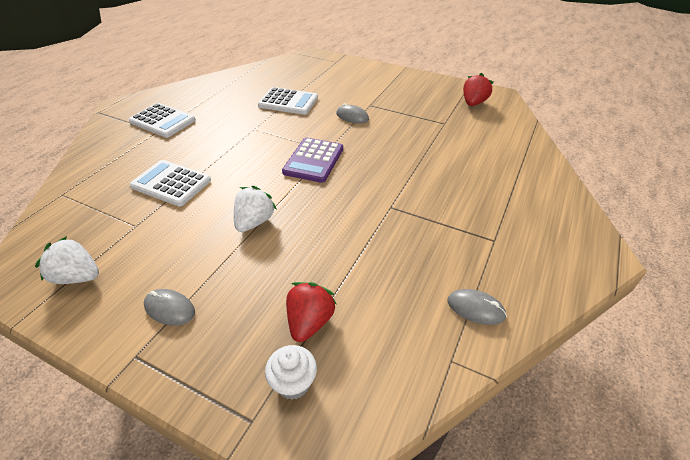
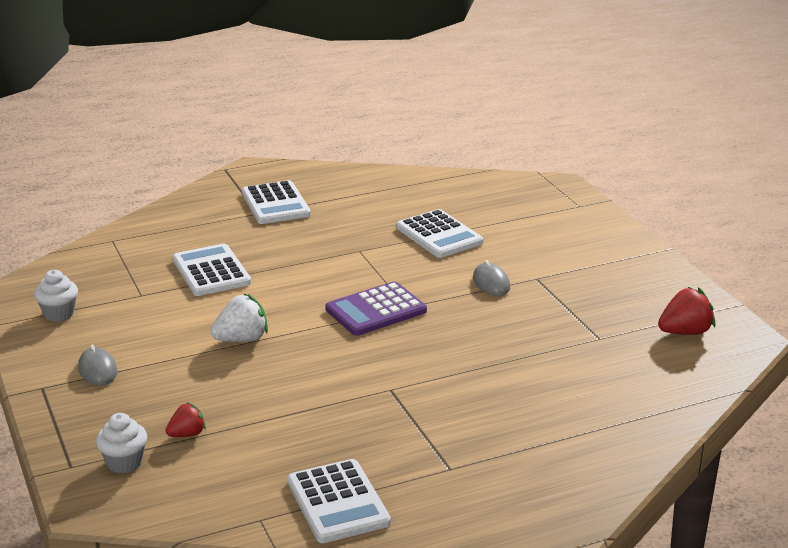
camera: 40 degrees right, 15 degrees down
white strawberry [35,236,99,284] -> white cupcake [34,269,78,322]
red strawberry [286,282,337,342] -> red strawberry [166,402,206,437], size x0.63
grey mouse [447,289,507,325] -> white calculator [287,459,391,543]

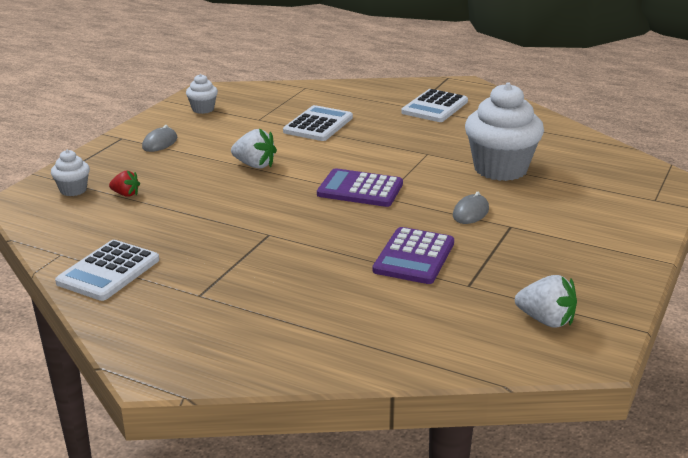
camera: 50 degrees right, 0 degrees up
white calculator [397,209,483,258] -> white cupcake [465,82,544,181]
red strawberry [658,287,715,335] -> white strawberry [515,275,577,328]
none -> purple calculator [373,227,454,284]

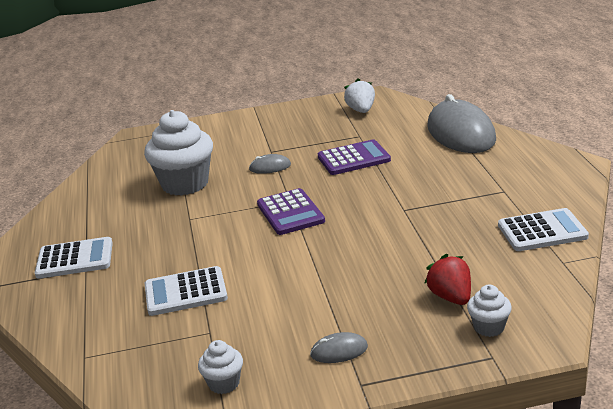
camera: 125 degrees left, 0 degrees up
red strawberry [109,171,140,197] -> red strawberry [424,254,471,305], size x1.59
white strawberry [231,129,277,169] -> none
none -> grey mouse [427,94,496,153]

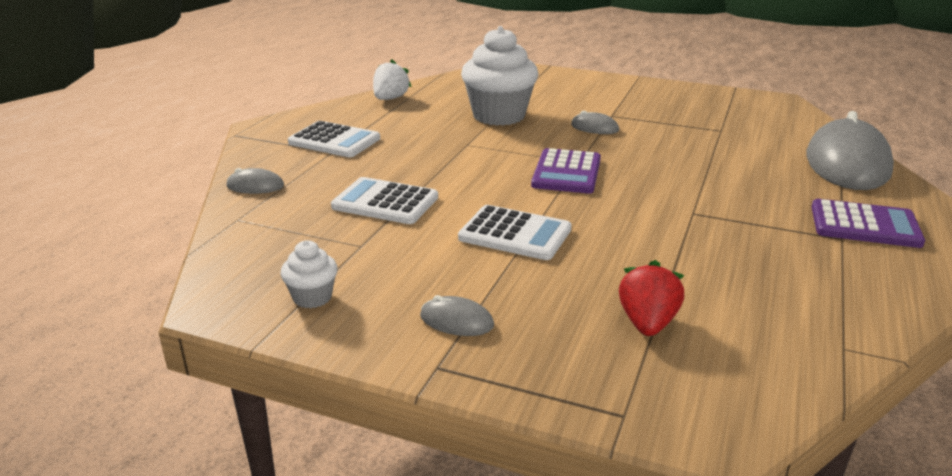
camera: 30 degrees right, 0 degrees up
purple calculator [318,139,391,175] -> purple calculator moved to [812,199,925,248]
white strawberry [344,78,375,113] -> white strawberry moved to [373,59,412,100]
white cupcake [467,285,512,337] -> none
white calculator [498,208,589,251] -> white calculator moved to [458,205,572,260]
none -> grey mouse [227,168,284,194]

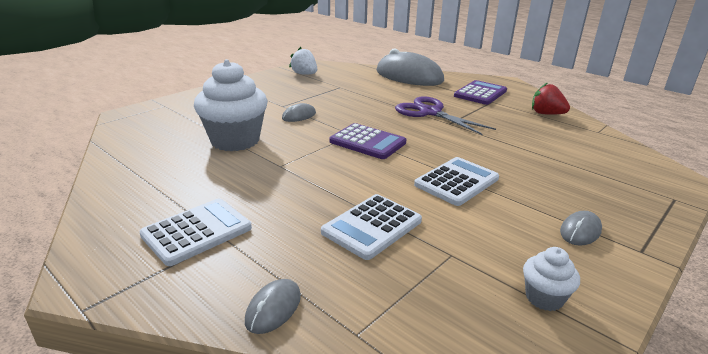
camera: 70 degrees left, 0 degrees up
white strawberry [373,59,412,100] -> white strawberry moved to [289,47,317,75]
red strawberry [619,260,684,336] -> red strawberry moved to [532,82,570,115]
none -> purple scissors [395,96,496,135]

